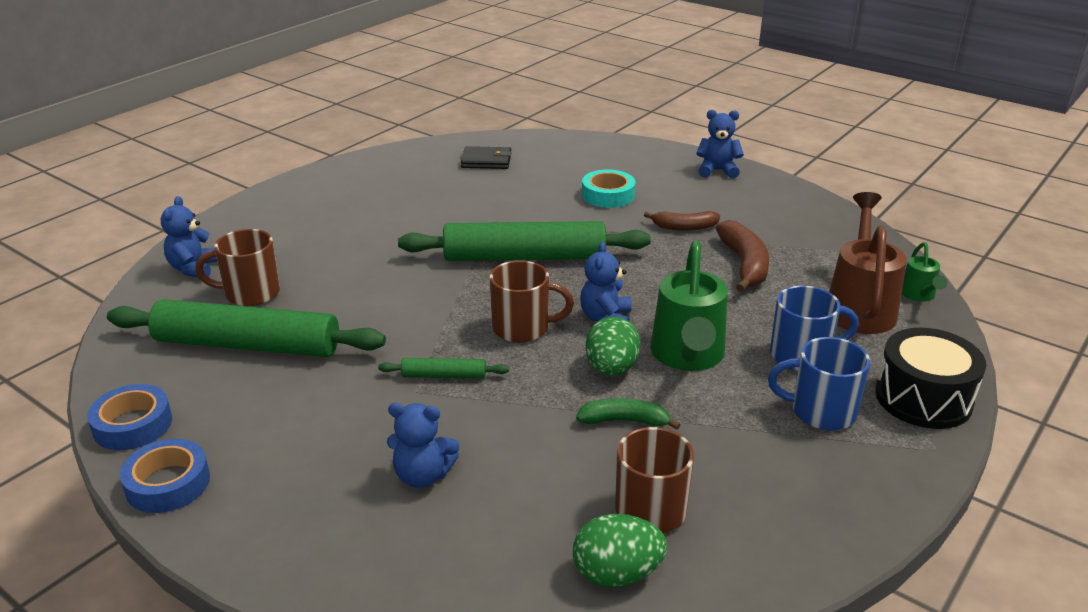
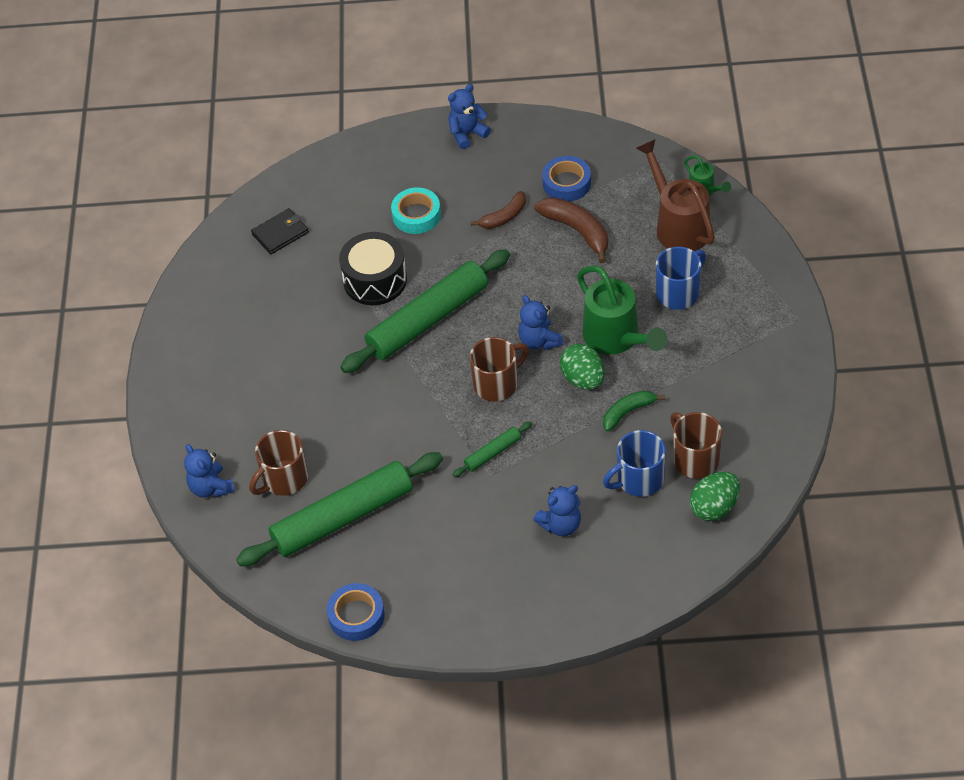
camera: 35 degrees left, 20 degrees up
blue tape [120,439,210,513] -> blue tape moved to [542,156,591,201]
blue mug [768,337,870,431] -> blue mug moved to [603,430,666,497]
black drum [875,328,986,429] -> black drum moved to [339,232,407,305]

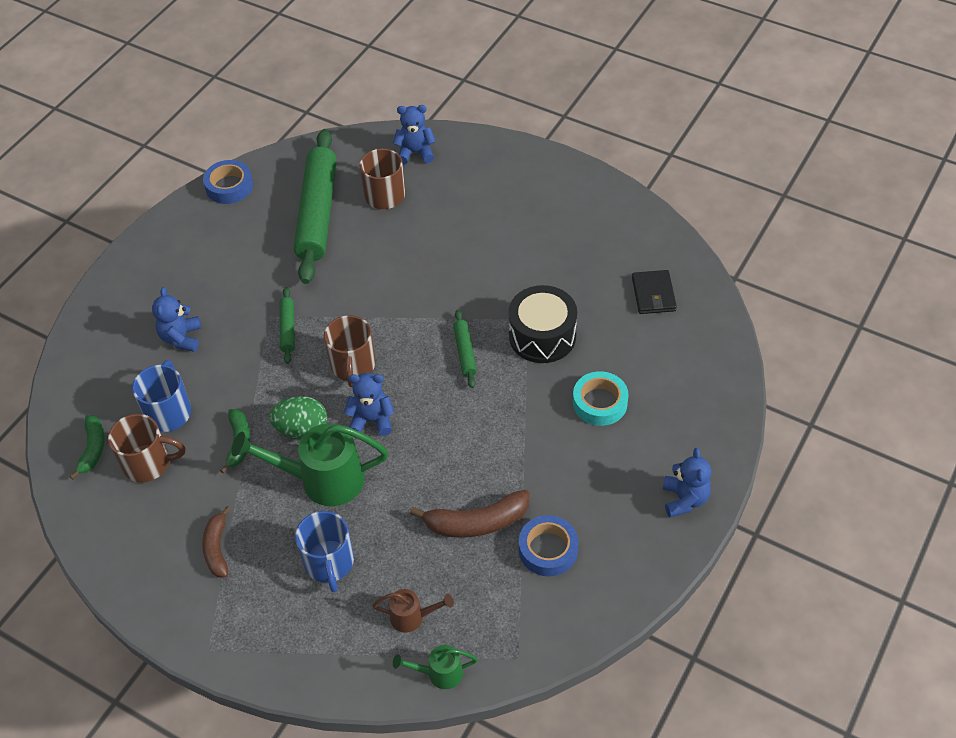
camera: 120 degrees right, 0 degrees up
green rolling pin [340,249,510,373] -> green rolling pin [453,310,477,388], size x0.44
brown banana [470,191,526,229] -> brown banana moved to [202,506,231,577]
brown watering can [636,139,715,251] -> brown watering can [372,589,454,633], size x0.50
green egg [690,472,740,521] -> green banana [69,415,105,479]

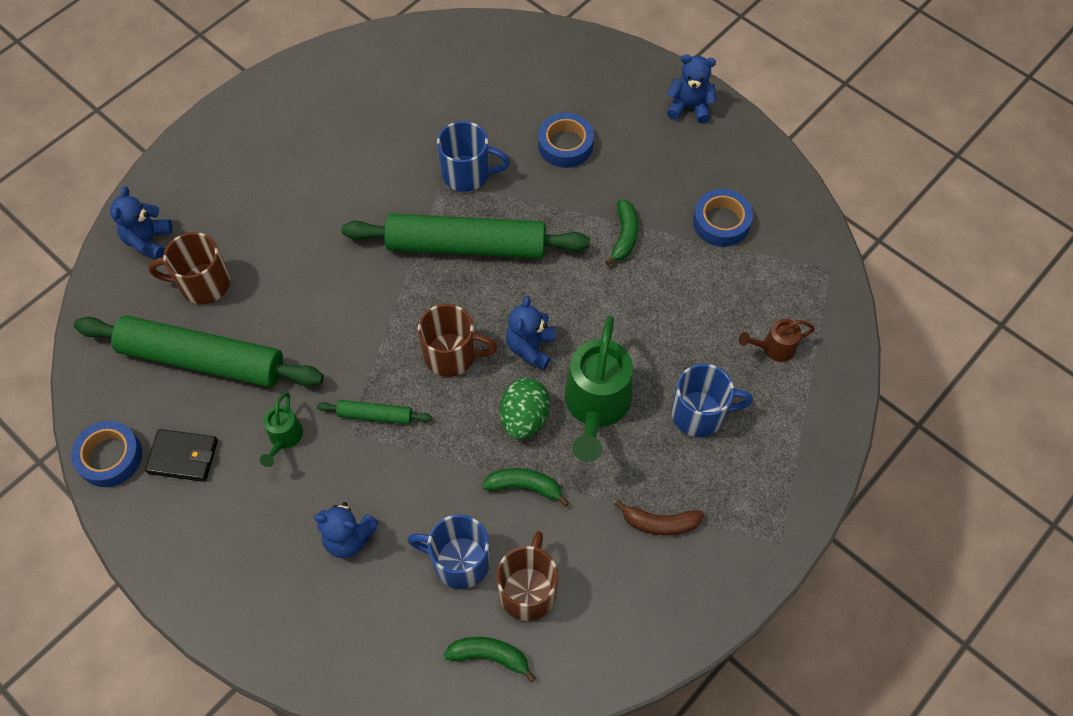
camera: 80 degrees left, 10 degrees up
brown watering can [372,589,454,633] -> brown watering can turned 120 degrees counterclockwise [739,319,815,362]
green watering can [393,645,478,689] -> green watering can moved to [260,392,303,467]
brown banana [410,490,530,538] -> none
green rolling pin [453,310,477,388] -> green rolling pin [342,214,590,259], size x2.29
black drum [508,285,577,363] -> blue mug [437,121,510,192]
turquoise tape [573,371,628,426] -> blue tape [538,113,594,168]
black wallet [632,270,677,314] -> black wallet moved to [145,429,218,482]
none -> green banana [605,199,638,266]

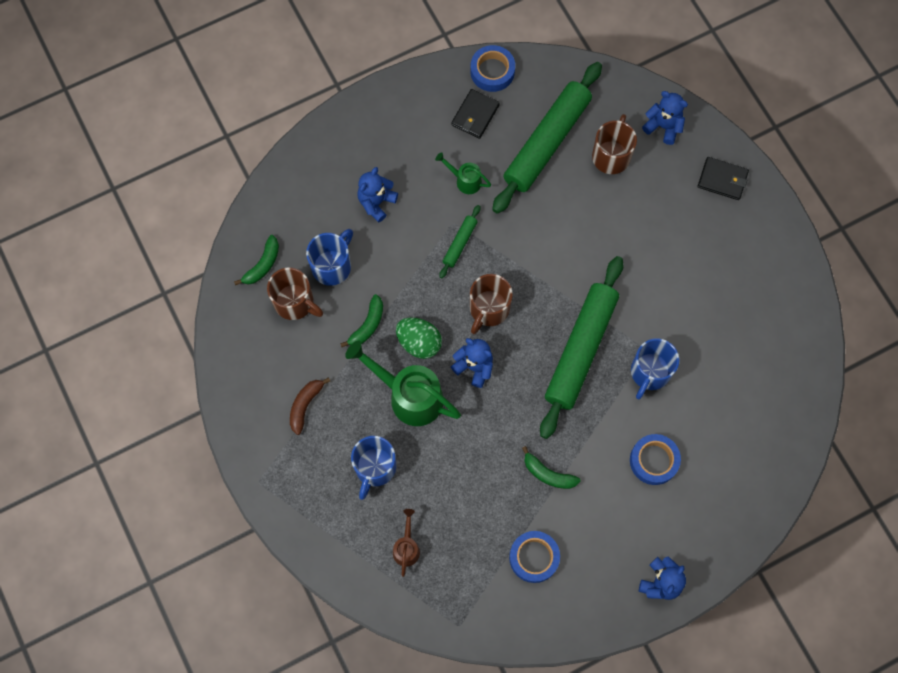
camera: 110 degrees right, 10 degrees up
none -> black wallet [698,157,749,200]

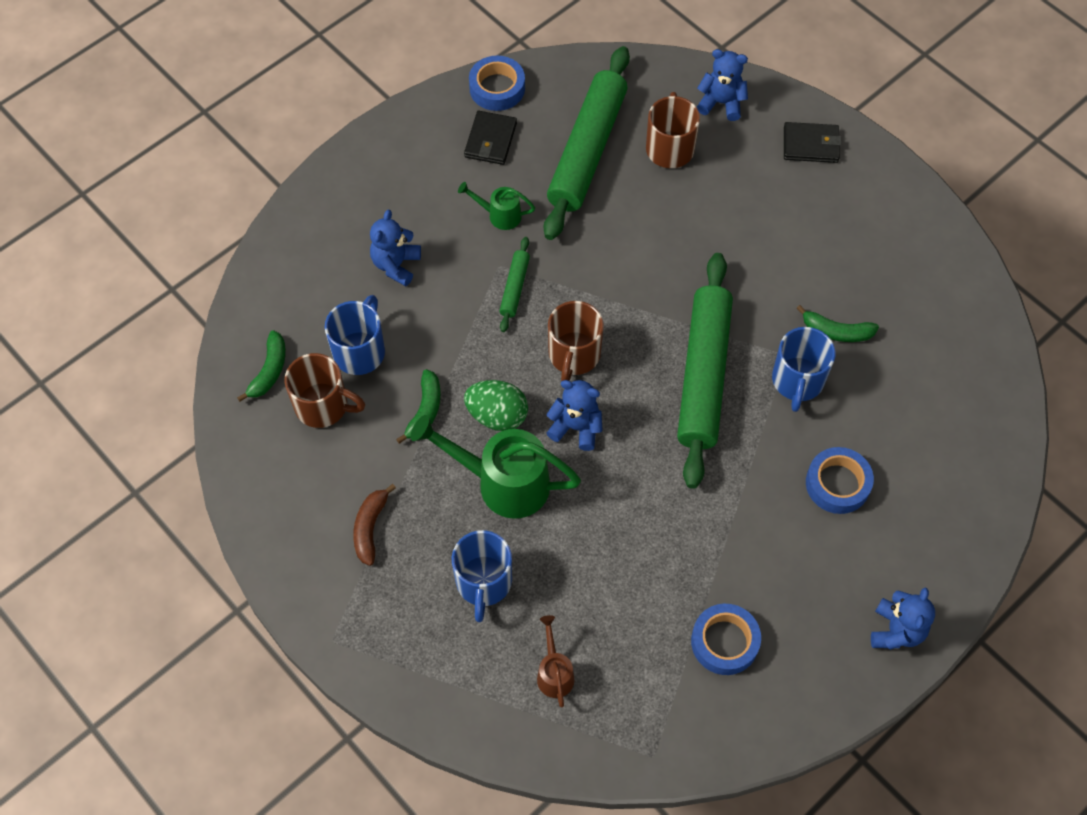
camera: 15 degrees left, 10 degrees down
green banana [522,446,581,489] -> green banana moved to [796,305,879,342]

